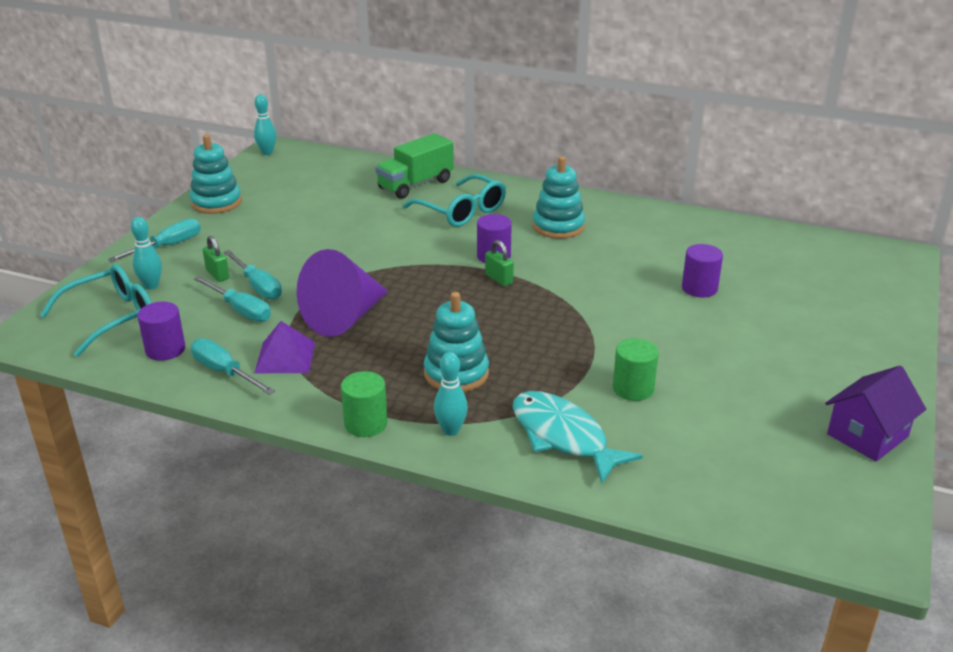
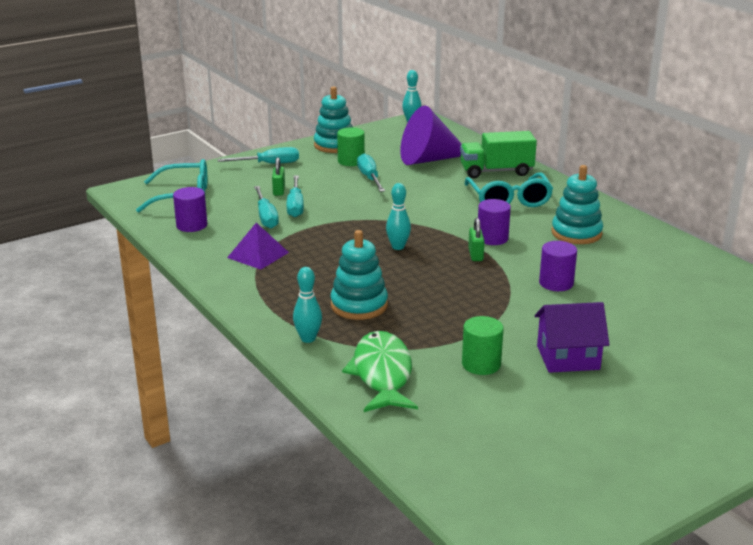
camera: 35 degrees right, 5 degrees down
turquoise bowling pin [131,217,162,290] -> turquoise bowling pin moved to [386,183,411,250]
turquoise screwdriver [191,338,275,395] -> turquoise screwdriver moved to [357,153,385,192]
purple cone [297,249,388,337] -> purple cone moved to [400,106,462,165]
green cylinder [341,371,388,437] -> green cylinder moved to [337,127,365,166]
turquoise fish [513,391,643,484] -> green fish [342,331,418,412]
purple cylinder [682,244,723,297] -> purple cylinder moved to [539,241,577,291]
purple house [825,366,926,462] -> purple house moved to [535,302,610,373]

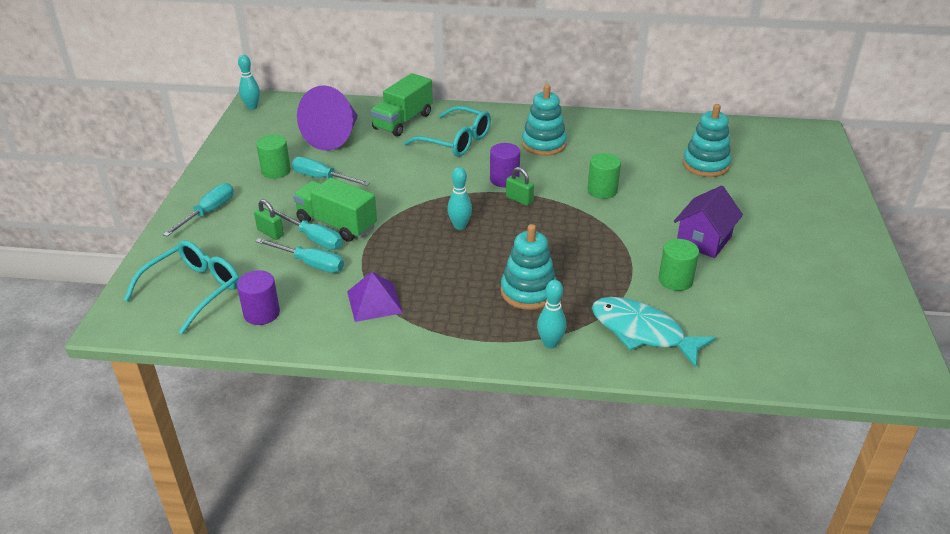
camera: 50 degrees left, 10 degrees up
turquoise stacking toy [314,86,353,153] -> turquoise stacking toy moved to [683,104,731,177]
green fish [342,331,418,412] -> turquoise fish [592,297,716,368]
purple cylinder [539,241,577,291] -> green cylinder [587,153,621,199]
none -> green truck [293,178,377,242]

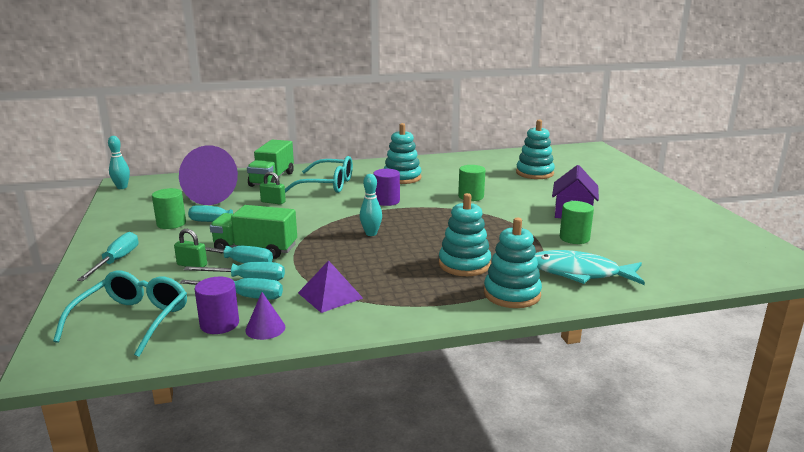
camera: 20 degrees left, 15 degrees down
green padlock [506,167,534,206] -> green padlock moved to [260,172,286,205]
turquoise bowling pin [537,280,566,349] -> turquoise stacking toy [484,218,542,308]
none -> turquoise screwdriver [180,278,283,300]
none -> purple cone [245,292,285,340]

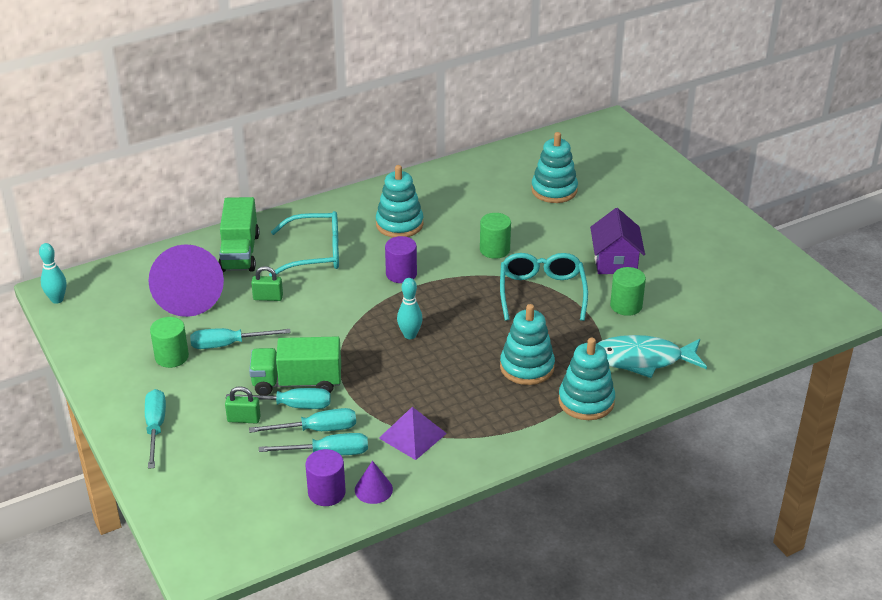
camera: 15 degrees left, 15 degrees up
turquoise glasses [53,271,187,357] -> turquoise glasses moved to [500,253,588,321]

